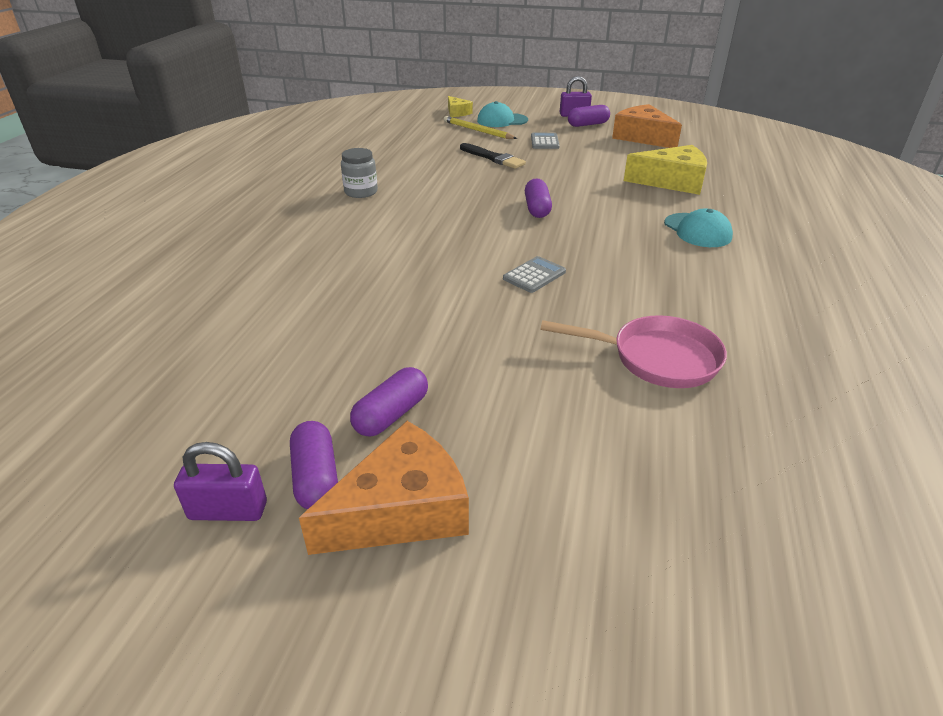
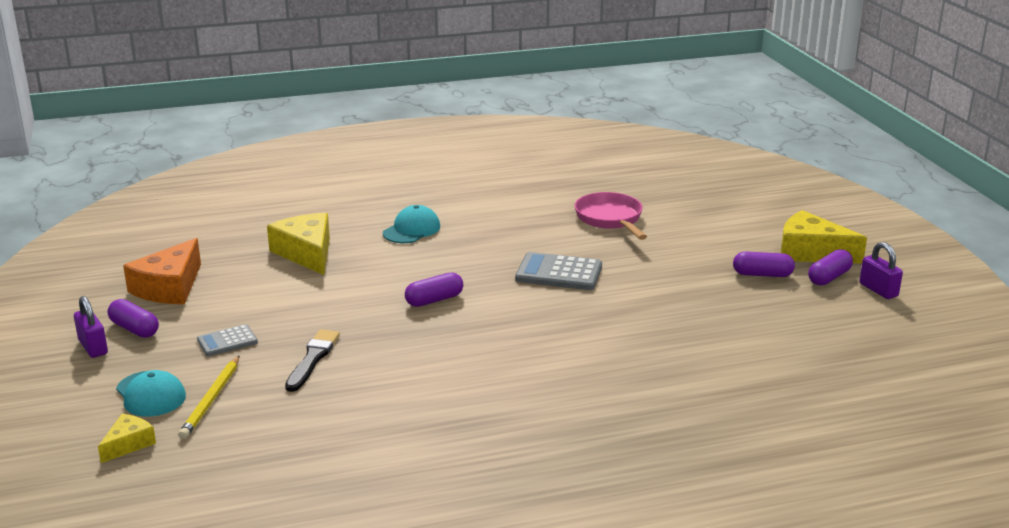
camera: 120 degrees left, 10 degrees down
orange cheese [299,421,469,555] -> yellow cheese [781,210,867,264]
grey jar [341,148,378,198] -> none
grey calculator [503,256,566,293] -> grey calculator [515,252,602,290], size x1.67

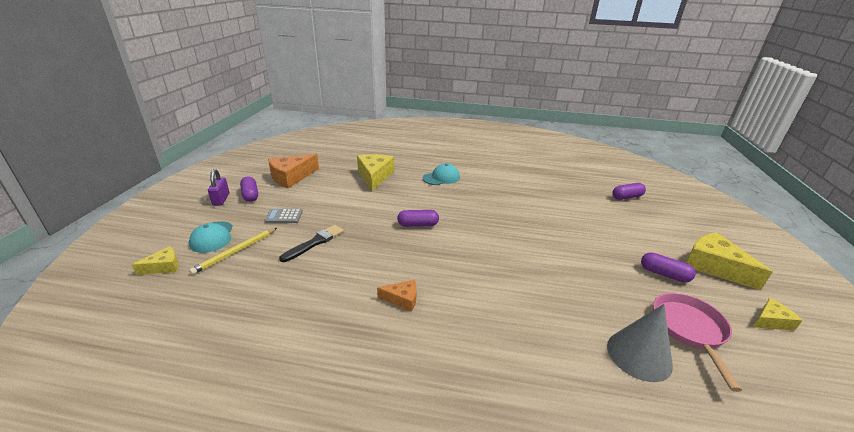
camera: 25 degrees right, 5 degrees up
grey calculator [515,252,602,290] -> none
pink pan [575,192,647,240] -> pink pan moved to [653,293,742,392]
purple capsule [808,249,853,286] -> purple capsule moved to [612,183,646,200]
purple padlock [859,242,903,299] -> yellow cheese [753,298,803,331]
none -> orange cheese [377,280,417,312]
none -> grey cone [607,304,673,382]

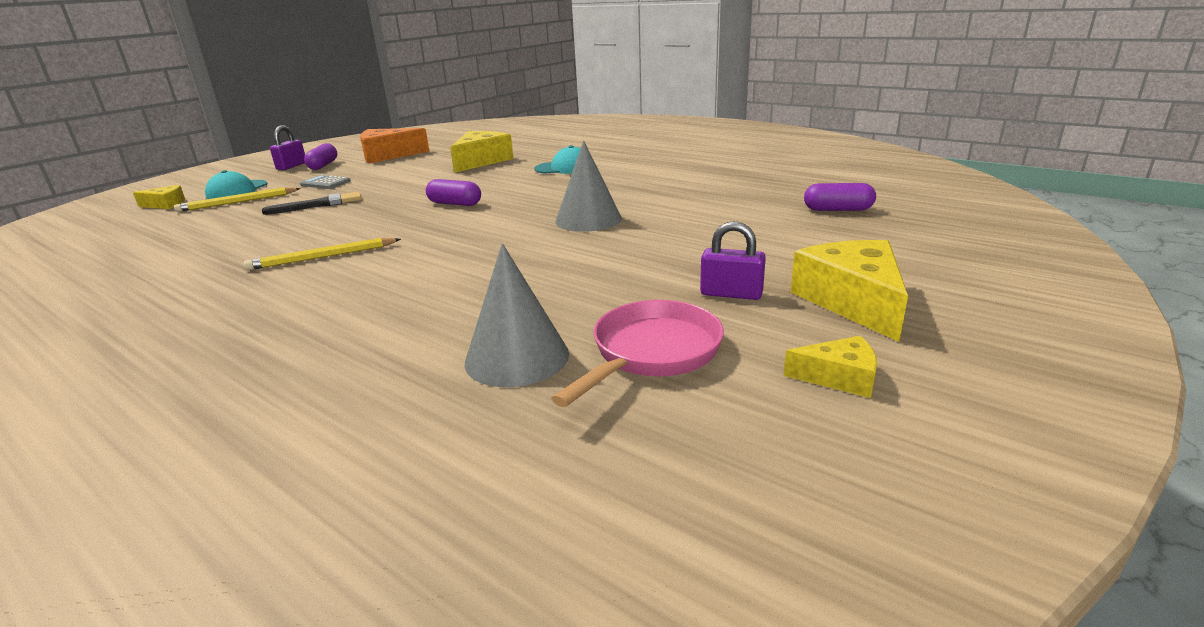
camera: 30 degrees right, 5 degrees down
orange cheese [377,280,417,312] -> yellow pencil [244,238,401,270]
purple capsule [641,252,696,282] -> purple padlock [700,221,766,300]
none -> grey cone [555,140,622,232]

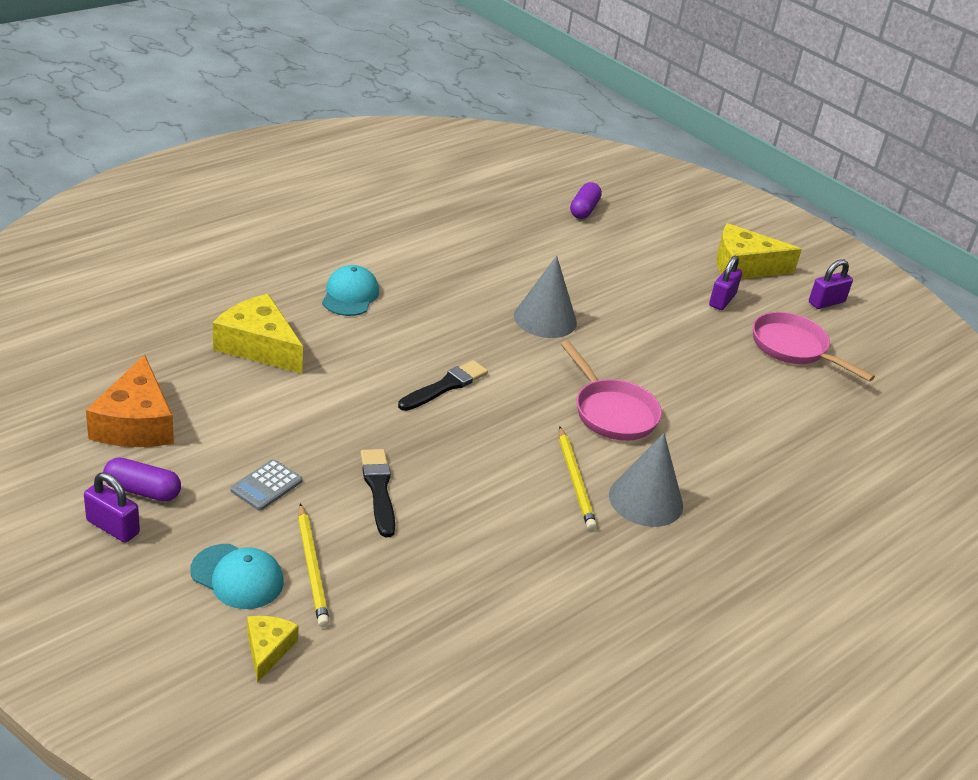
camera: 85 degrees left, 10 degrees up
purple capsule [426,179,481,206] -> black brush [398,360,488,411]
grey cone [465,243,569,387] -> grey cone moved to [609,433,683,527]
yellow cheese [784,336,877,398] -> purple padlock [809,259,853,309]
none -> pink pan [561,341,662,441]

